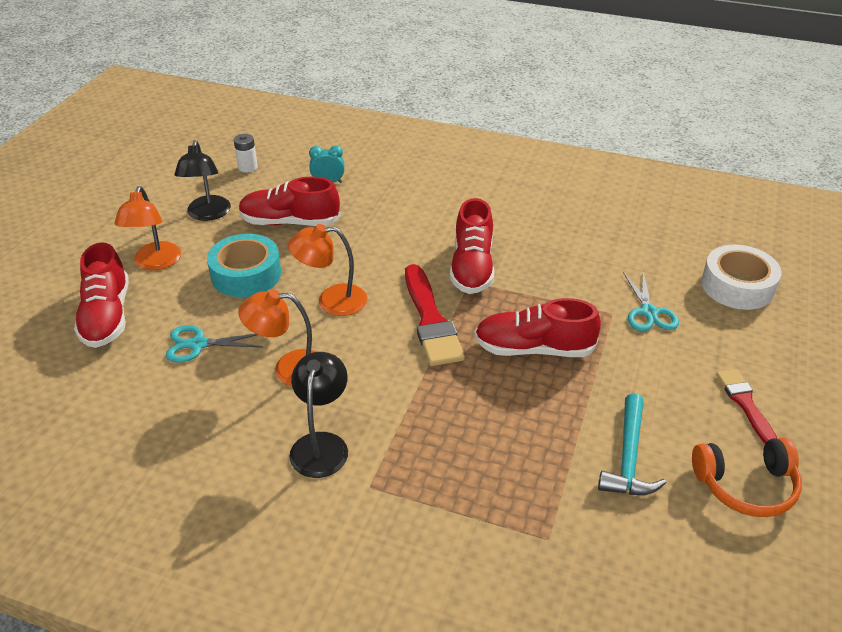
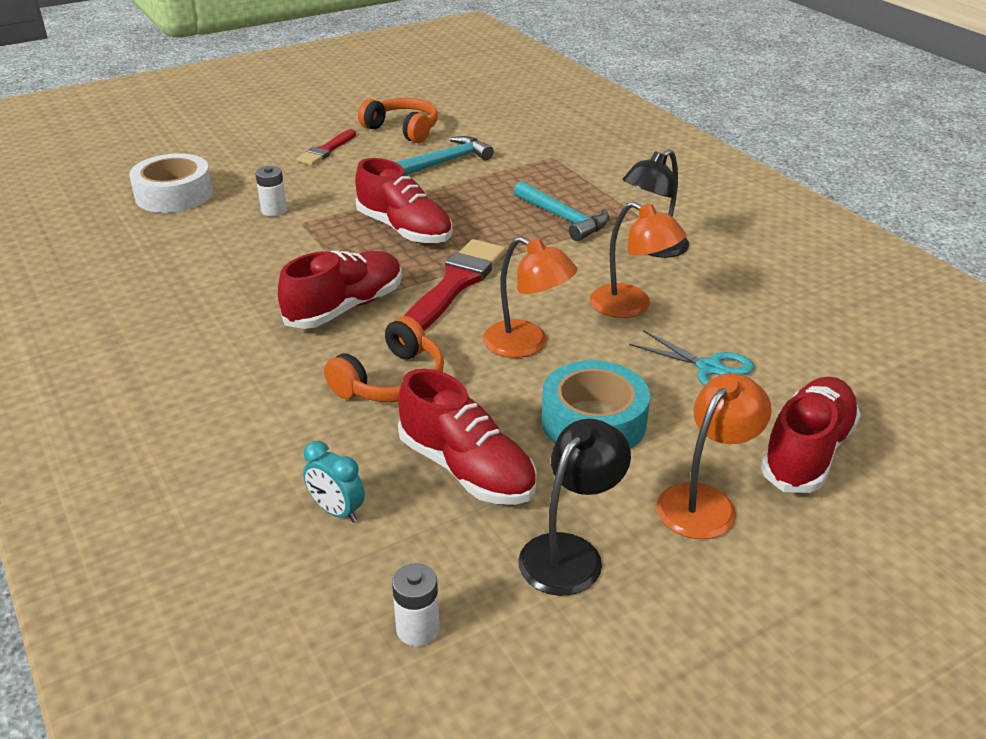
camera: 140 degrees left, 5 degrees down
turquoise scissors [623,271,679,331] -> white battery [255,166,287,217]
none -> orange headphones [324,316,444,402]
none -> turquoise hammer [514,181,609,241]

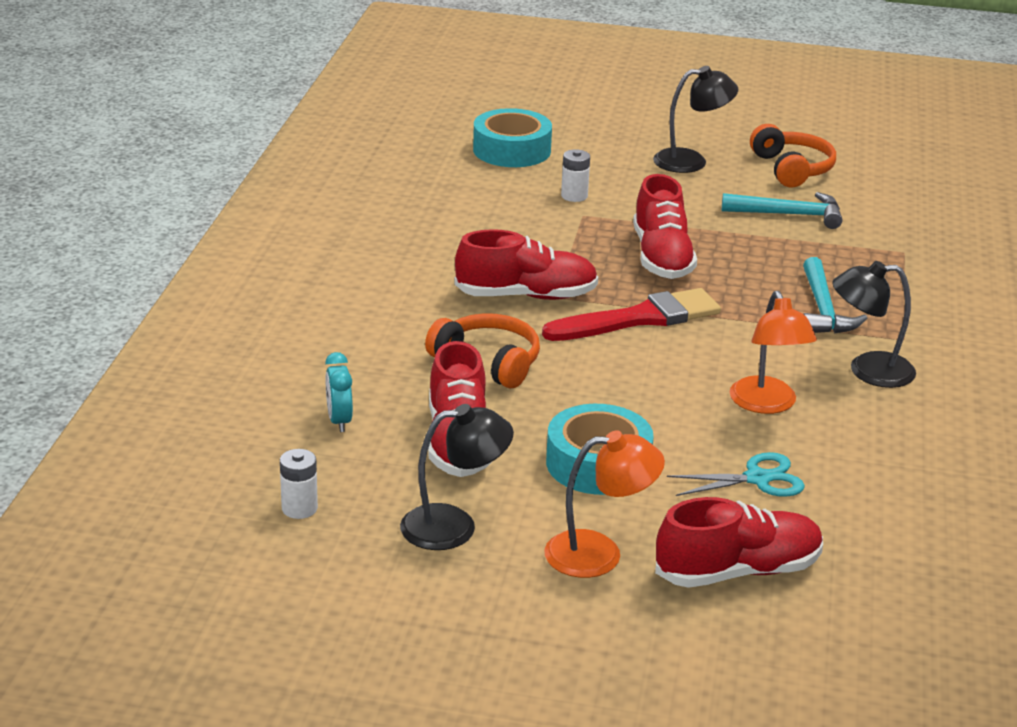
camera: 40 degrees right, 5 degrees down
white tape [129,153,213,213] -> turquoise tape [473,108,552,167]
red brush [296,129,356,165] -> black lamp [653,66,739,173]
orange headphones [324,316,444,402] -> orange headphones turned 135 degrees counterclockwise [425,313,540,388]
orange lamp [483,236,578,358] -> none
turquoise scissors [629,330,754,386] -> turquoise scissors turned 90 degrees counterclockwise [667,452,805,497]

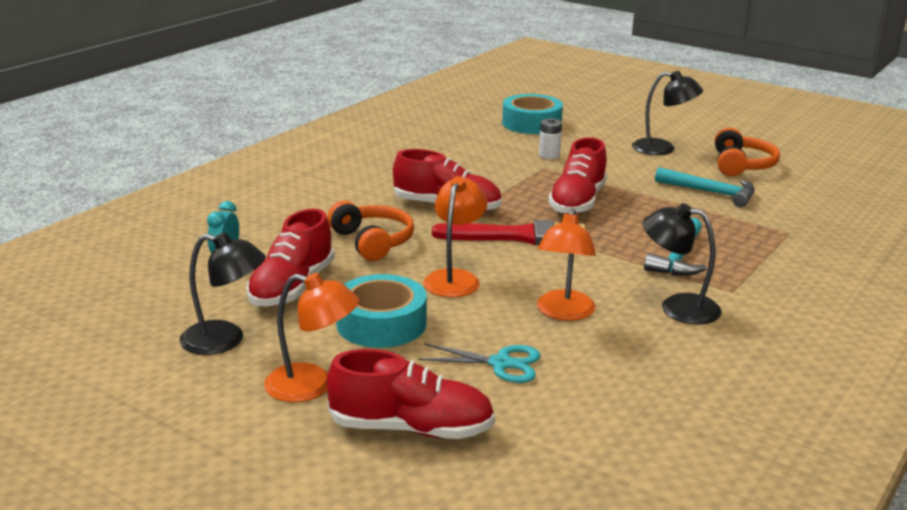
camera: 25 degrees right, 5 degrees down
white battery [280,449,318,519] -> none
none -> orange lamp [423,176,488,297]

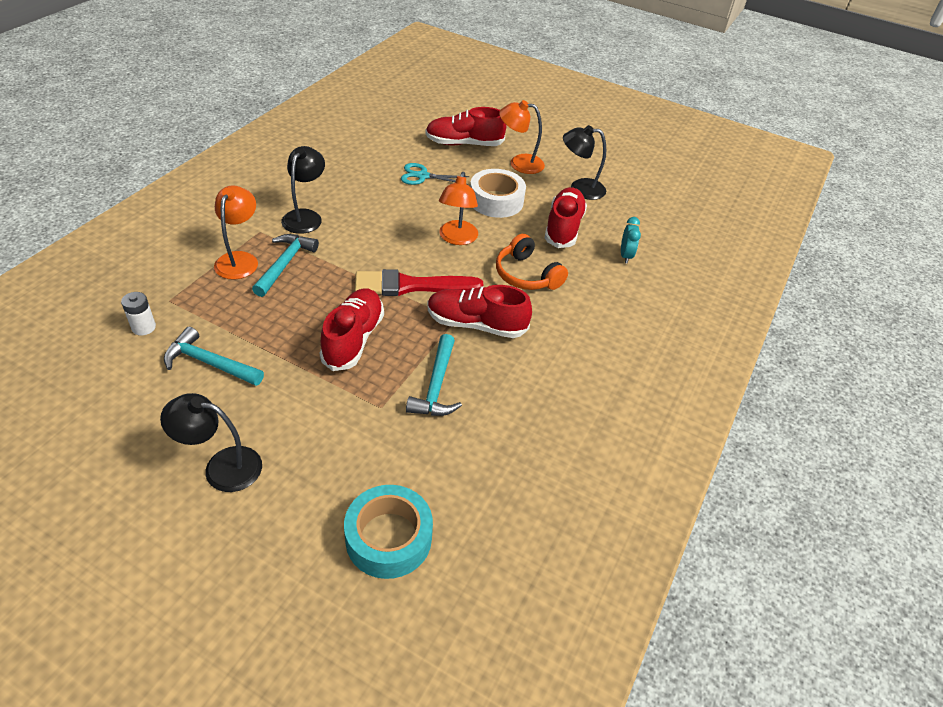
camera: 170 degrees right, 20 degrees up
turquoise tape [336,274,427,348] -> white tape [470,169,526,218]
orange lamp [537,208,596,321] -> orange lamp moved to [214,186,258,280]
white battery [539,118,562,159] -> white battery moved to [121,292,156,335]
black lamp [643,203,722,324] -> black lamp turned 90 degrees counterclockwise [281,146,325,234]
orange headphones [715,128,780,176] -> none
none -> turquoise hammer [406,334,462,416]

